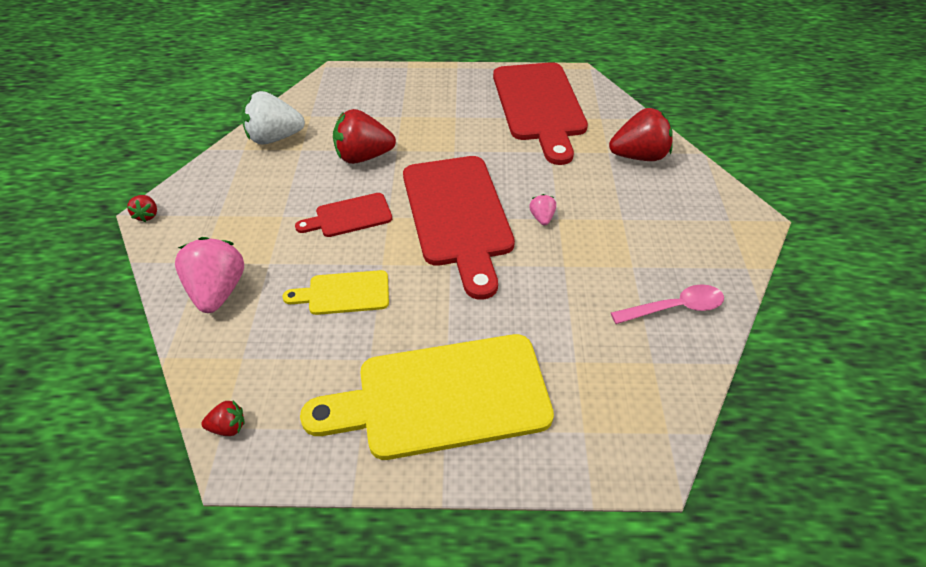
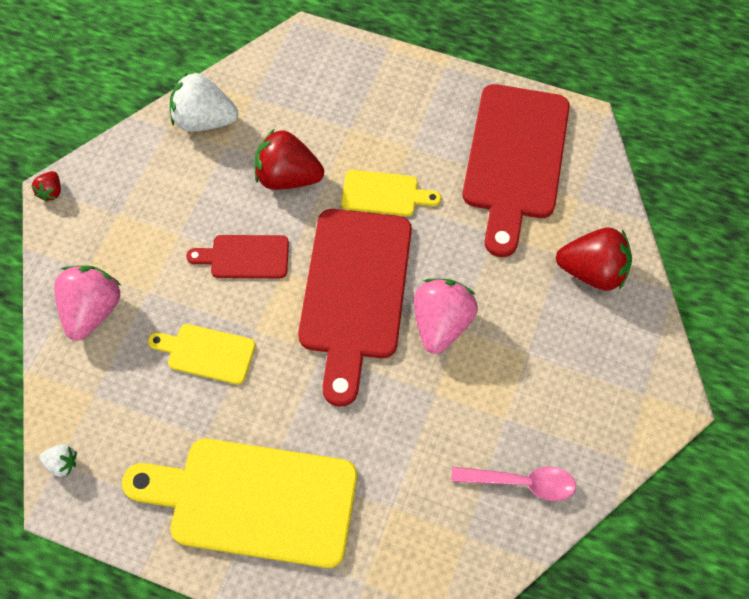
camera: 20 degrees right, 15 degrees up
red strawberry [202,401,245,436] -> white strawberry [39,444,77,477]
pink strawberry [529,194,556,226] -> pink strawberry [414,278,478,354], size x2.13
none -> yellow cutting board [341,170,441,216]

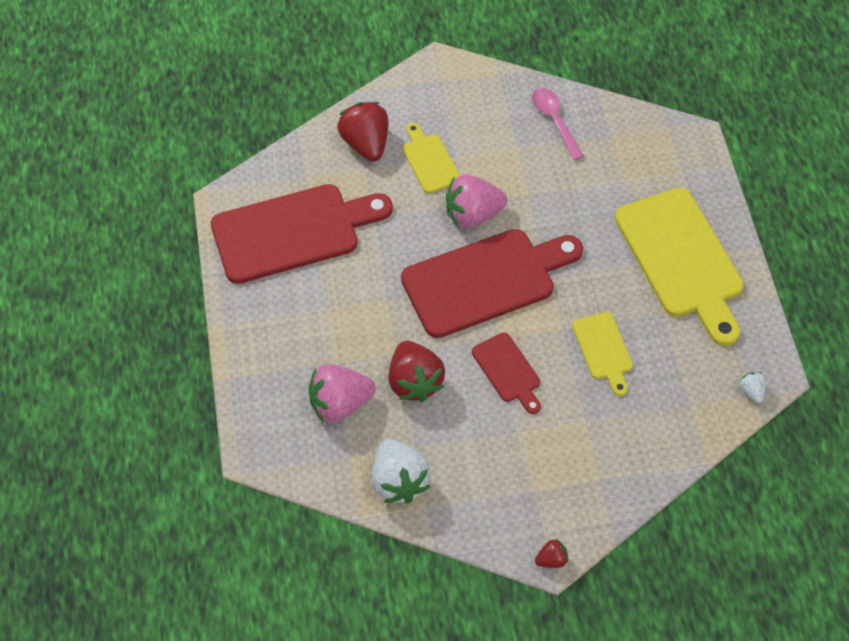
camera: 120 degrees left, 5 degrees down
pink strawberry [54,266,120,340] -> pink strawberry moved to [309,364,376,422]
yellow cutting board [341,170,441,216] -> yellow cutting board moved to [403,123,460,193]

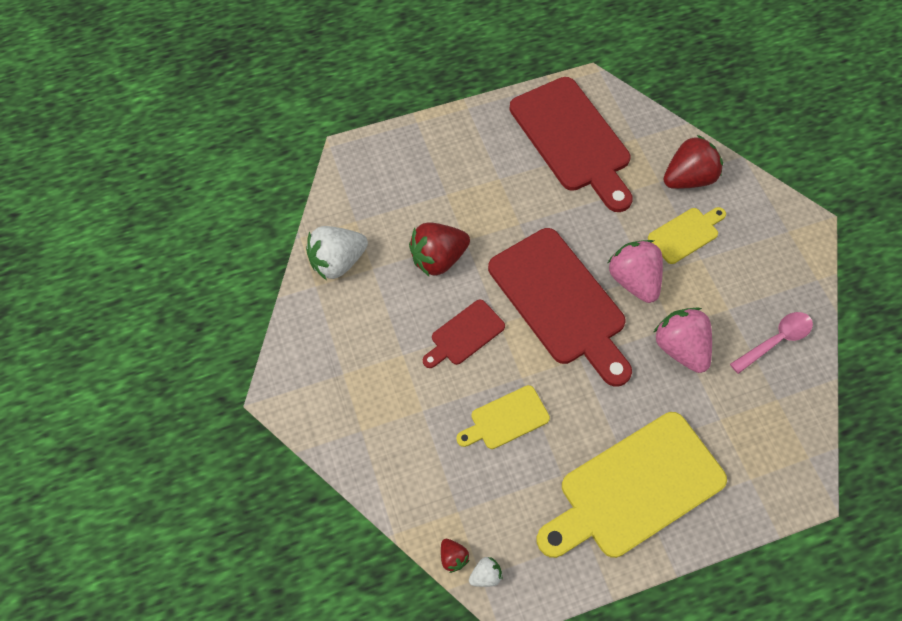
camera: 80 degrees right, 5 degrees up
pink strawberry [309,364,376,422] -> pink strawberry moved to [653,307,712,373]
red strawberry [535,539,568,568] -> red strawberry moved to [441,539,469,573]

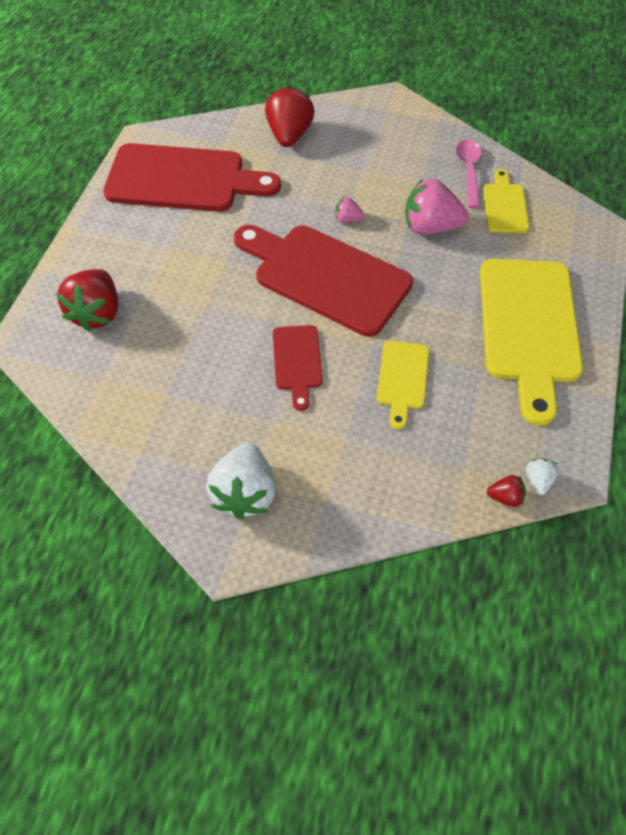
camera: 55 degrees left, 5 degrees down
white strawberry [306,226,368,280] -> white strawberry moved to [206,443,276,519]
red strawberry [409,223,470,276] -> red strawberry moved to [56,269,118,331]
red cutting board [488,228,632,387] -> red cutting board turned 150 degrees counterclockwise [234,225,413,337]
pink strawberry [608,240,663,303] -> pink strawberry [335,197,364,223], size x0.47
yellow cutting board [648,207,726,264] -> yellow cutting board moved to [483,169,529,233]

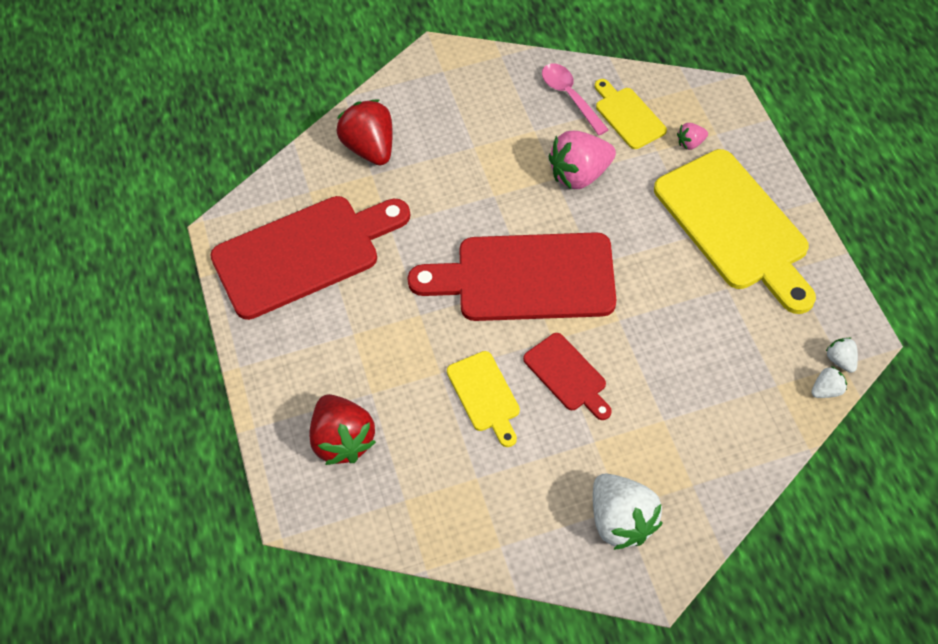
camera: 30 degrees left, 0 degrees up
pink strawberry [335,197,364,223] -> pink strawberry moved to [677,123,708,150]
yellow cutting board [377,341,429,429] -> yellow cutting board moved to [447,351,520,447]
red strawberry [487,475,526,507] -> white strawberry [811,366,847,398]

